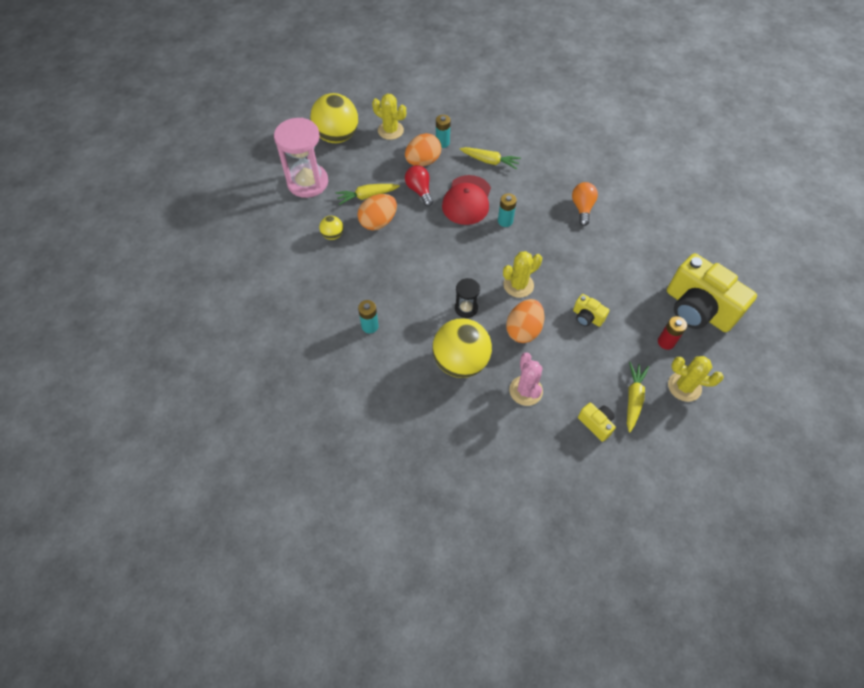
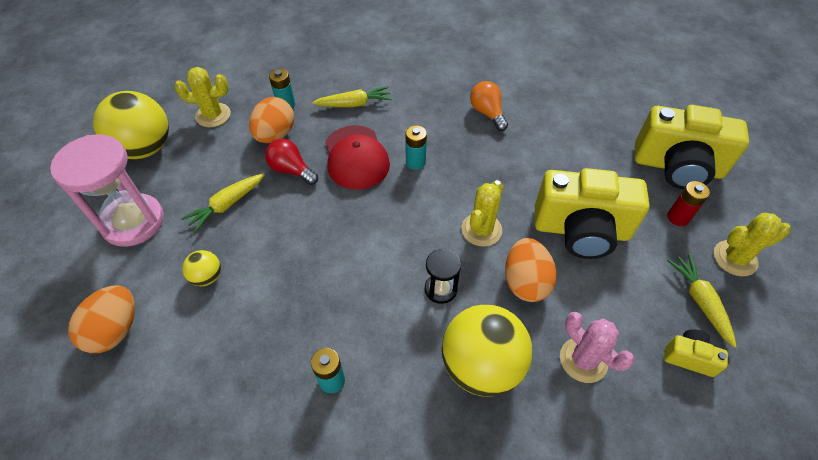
camera: 30 degrees left, 5 degrees down
orange egg [358,194,397,230] -> orange egg moved to [68,285,135,353]
yellow camera [573,294,609,327] -> yellow camera [535,168,649,259], size x2.28

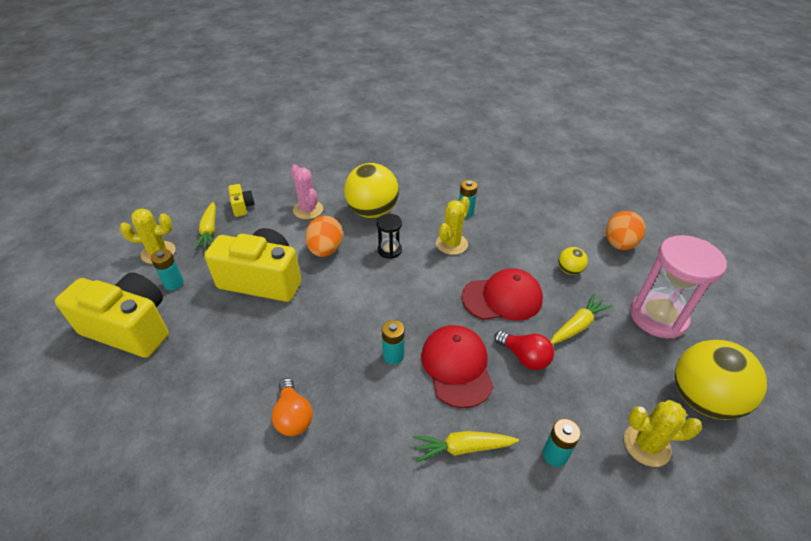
camera: 175 degrees left, 10 degrees down
orange egg [249,97,294,143] -> none
yellow cactus [461,180,503,247] -> yellow cactus moved to [436,197,470,255]
yellow camera [664,329,728,377] -> yellow camera turned 135 degrees counterclockwise [228,184,254,217]
red battery [667,181,710,226] -> turquoise battery [151,249,184,290]
none -> red cap [462,268,543,321]

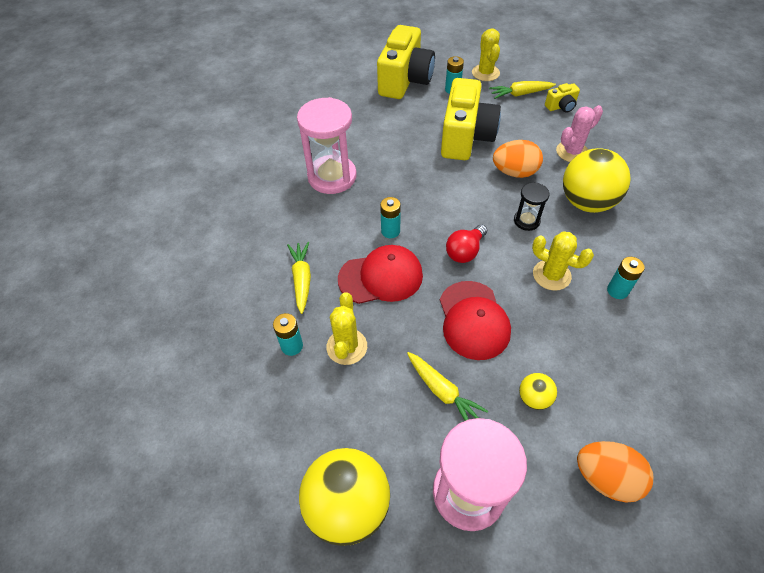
camera: 90 degrees right, 10 degrees up
orange light bulb [272,378,313,436] -> pink hourglass [297,97,357,194]
red light bulb [494,331,554,370] -> red light bulb moved to [446,225,487,263]
yellow cactus [624,400,702,467] -> yellow cactus moved to [326,292,367,365]

